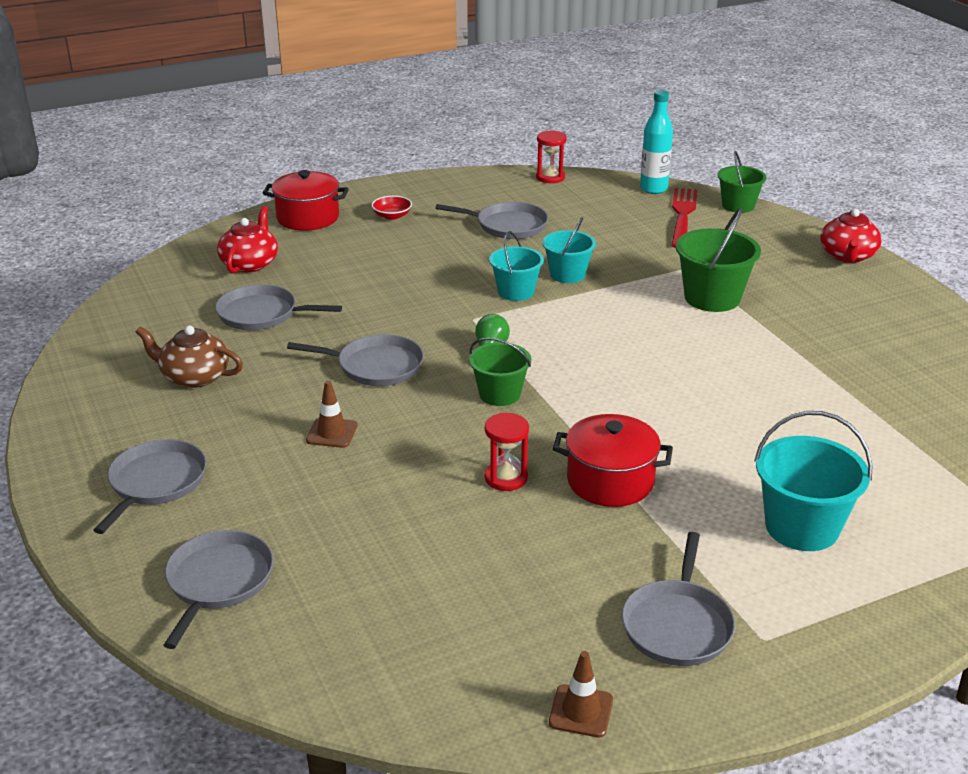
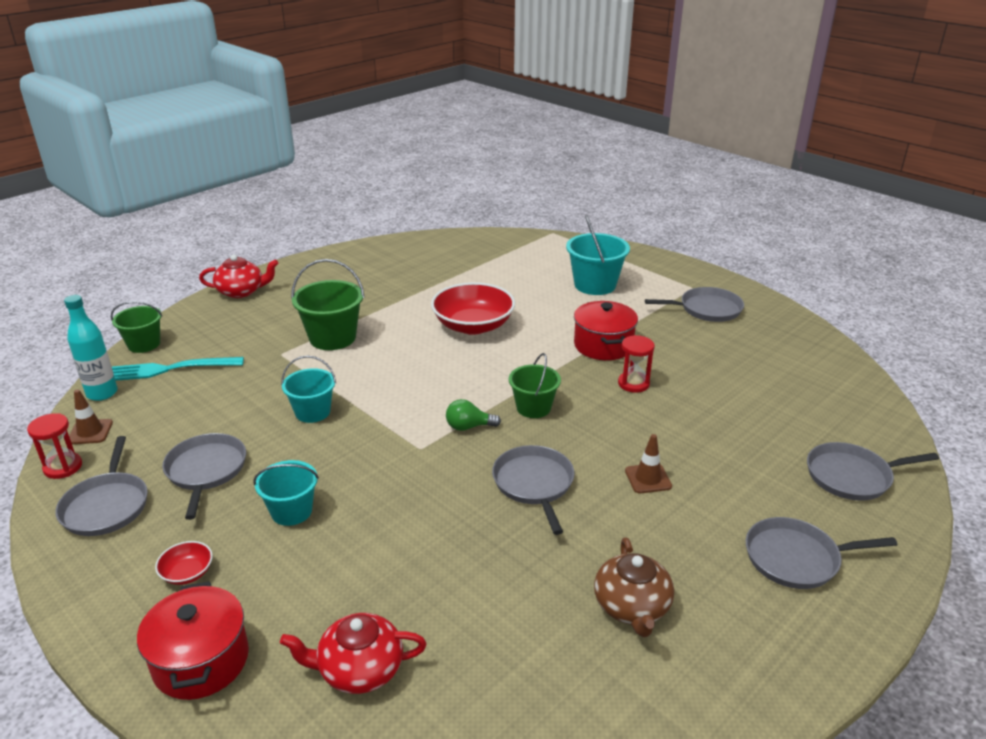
camera: 110 degrees left, 0 degrees up
grey pan [215,284,342,330] -> grey pan moved to [55,436,148,536]
turquoise bucket [489,231,544,301] -> turquoise bucket moved to [253,460,319,526]
brown traffic cone [549,651,613,738] -> brown traffic cone moved to [69,389,113,444]
red fork [671,188,698,248] -> turquoise fork [112,357,244,381]
none -> red bowl [431,282,515,335]

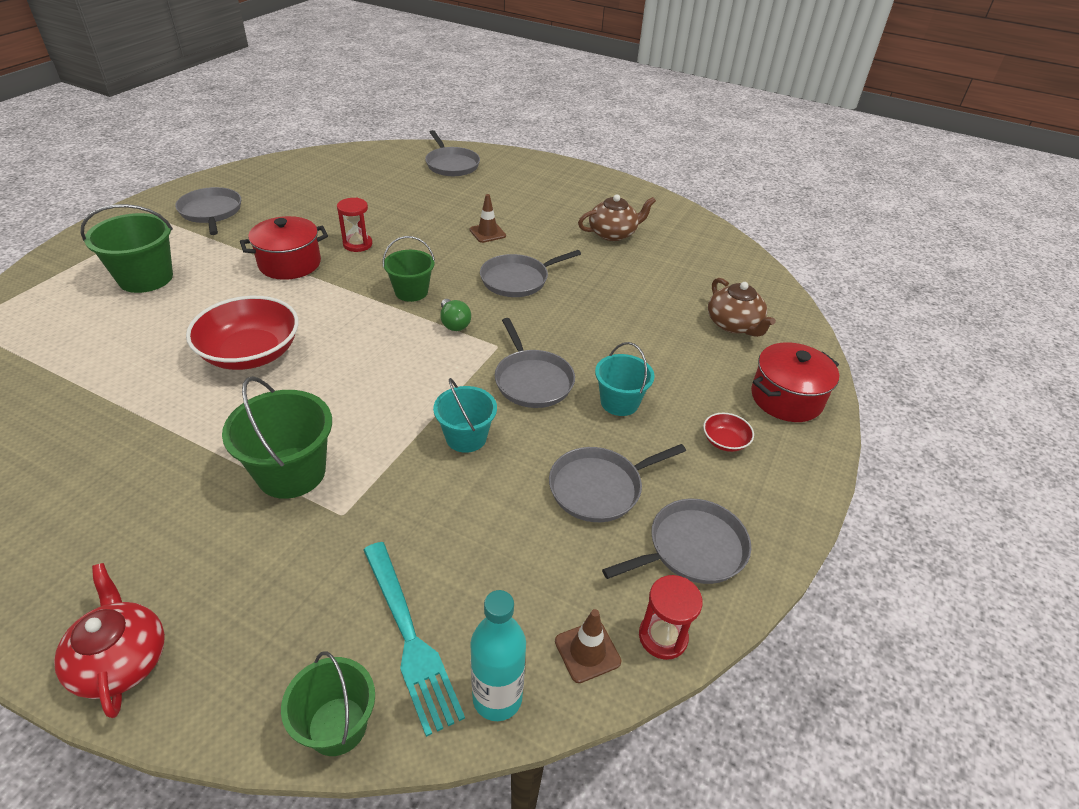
camera: 110 degrees left, 10 degrees up
red teapot [280,613,426,694] -> brown teapot [708,278,776,337]
turquoise bucket [566,215,630,295] -> green bucket [81,204,173,293]
grey pan [746,517,897,589] -> grey pan moved to [495,318,575,408]

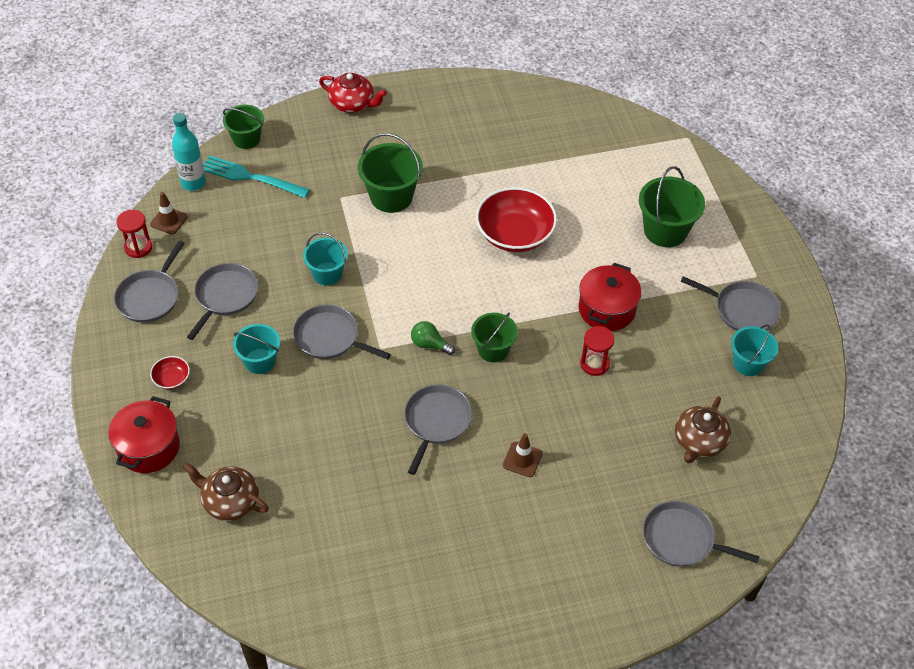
camera: 140 degrees right, 10 degrees up
brown teapot [578,194,656,241] -> brown teapot moved to [675,396,731,463]
none -> turquoise bucket [731,324,778,376]

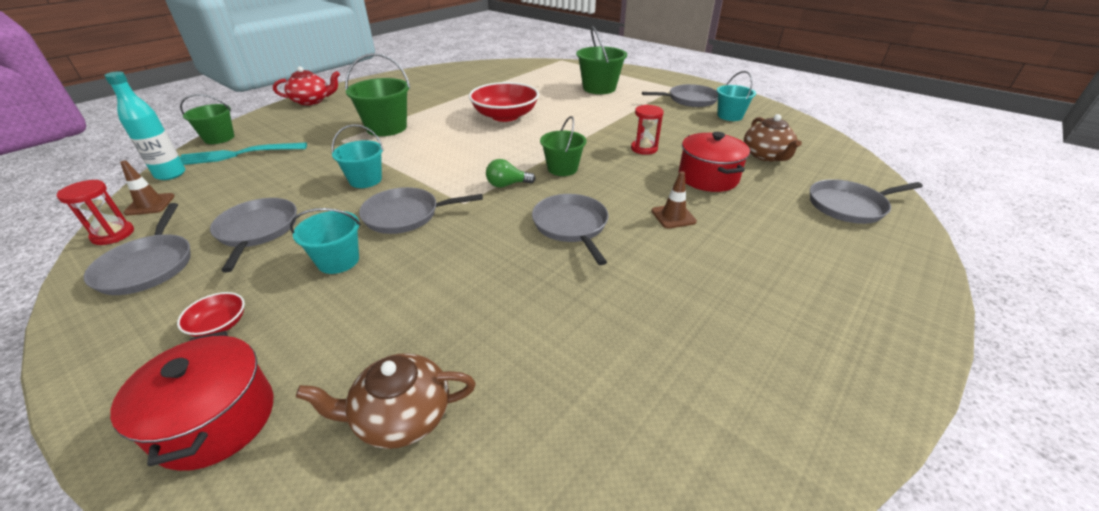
camera: 35 degrees left, 15 degrees down
red pot [579,263,642,331] -> red pot moved to [679,132,750,192]

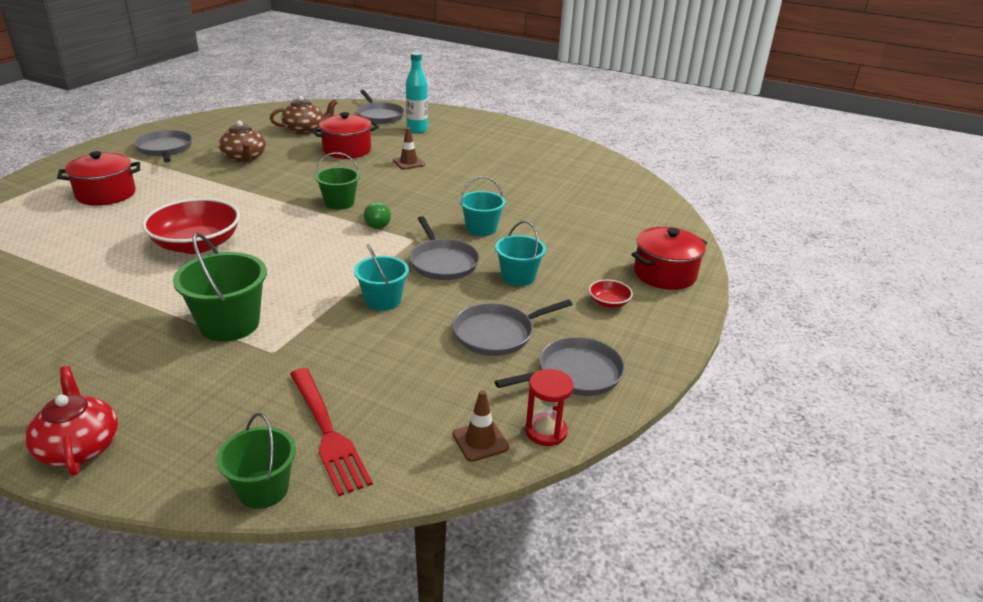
camera: 105 degrees left, 5 degrees down
turquoise bottle [104,71,185,180] -> turquoise bottle moved to [406,52,428,133]
turquoise fork [180,142,307,165] -> red fork [290,368,373,496]
brown teapot [296,353,476,449] -> brown teapot moved to [219,121,266,162]
grey pan [532,194,609,265] -> none
green bucket [576,26,627,94] -> red pot [57,151,140,206]
red hourglass [631,105,664,155] -> none
turquoise bucket [717,71,756,121] -> turquoise bucket moved to [460,177,505,236]

